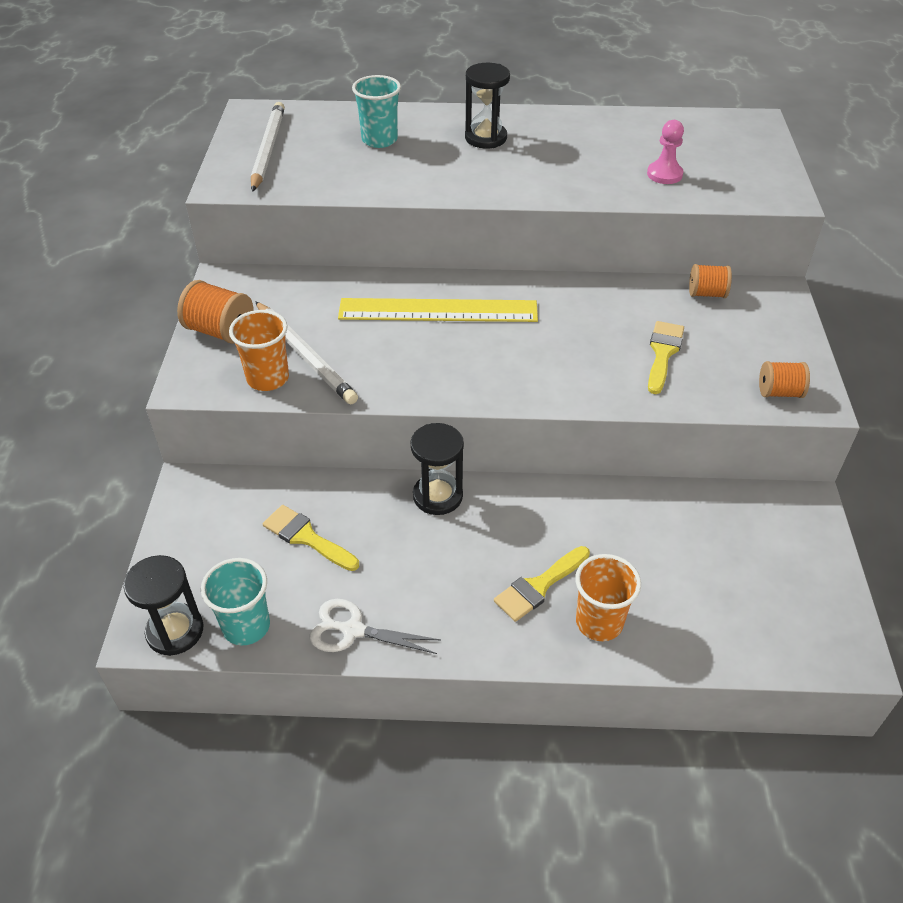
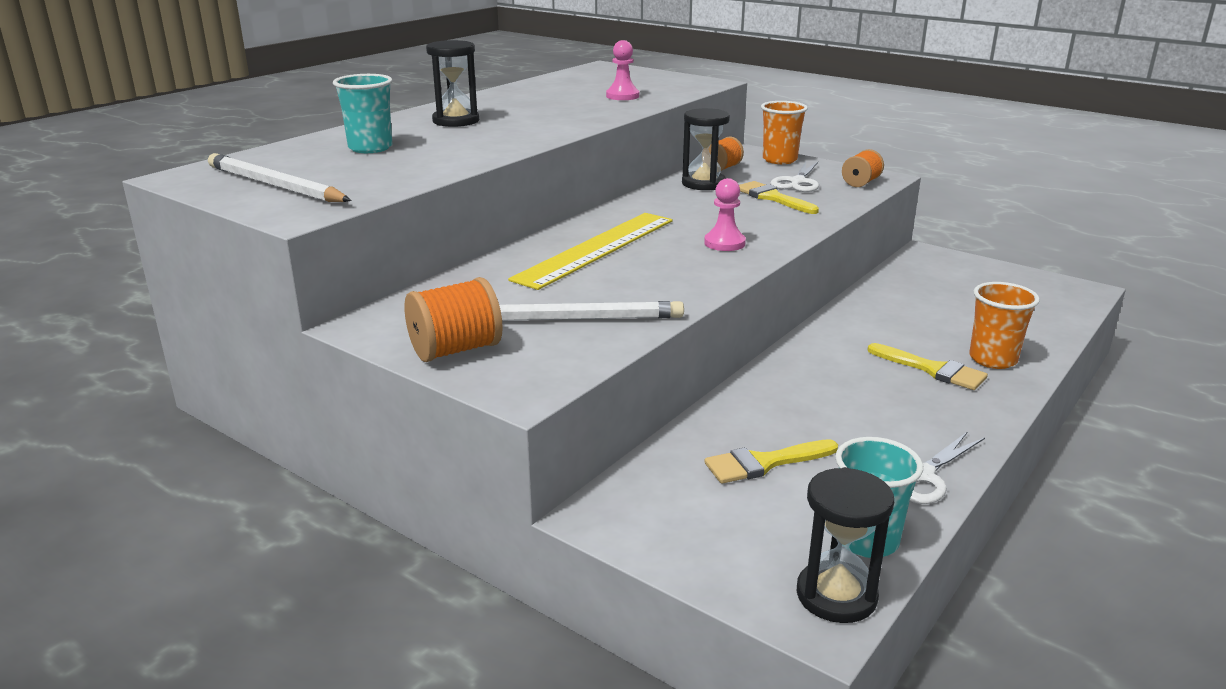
camera: 55 degrees left, 20 degrees down
orange cup [229,310,289,391] -> orange cup moved to [761,101,808,164]
black hourglass [411,423,464,515] -> black hourglass moved to [682,108,730,190]
yellow brush [494,546,590,622] -> yellow brush turned 45 degrees counterclockwise [868,343,988,390]
none -> pink pawn [704,178,746,251]
none -> white scissors [770,162,819,192]

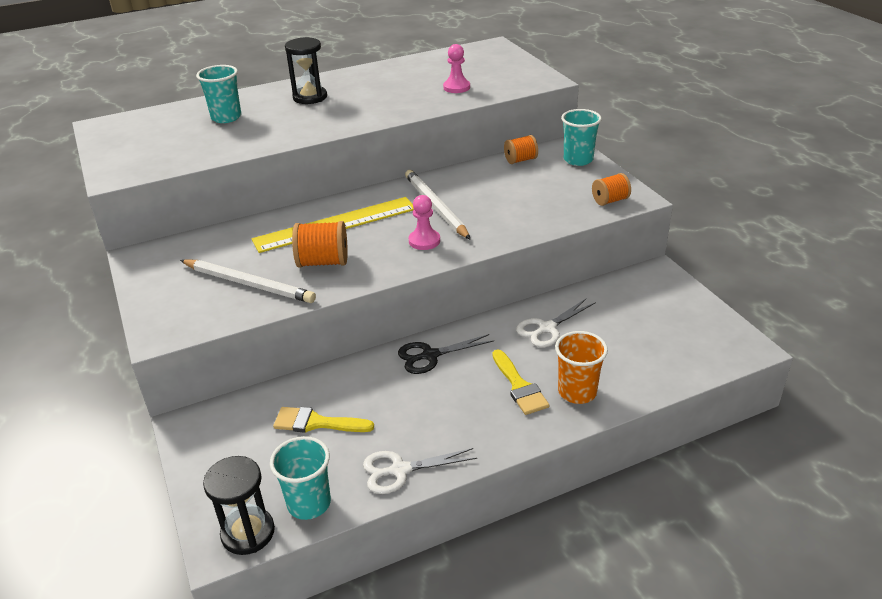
camera: 30 degrees right, 10 degrees up
white pencil [208,153,352,202] -> white pencil moved to [405,170,471,240]
orange spool [404,277,503,362] -> orange spool moved to [292,221,348,268]
black hourglass [682,108,730,190] -> none
yellow brush [739,181,819,214] -> none
orange cup [761,101,808,164] -> turquoise cup [561,109,602,166]
white scissors [770,162,819,192] -> white scissors moved to [516,298,596,347]
none -> black scissors [398,334,494,374]

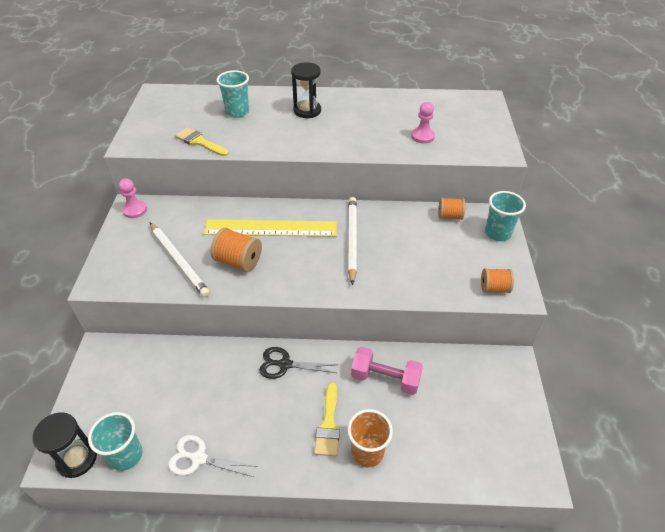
camera: 25 degrees right, 10 degrees up
yellow brush [273,407,374,433] -> yellow brush moved to [175,127,229,156]
pink pawn [409,195,440,250] -> pink pawn moved to [119,179,147,218]
white scissors [516,298,596,347] -> pink dumbbell [351,347,423,395]

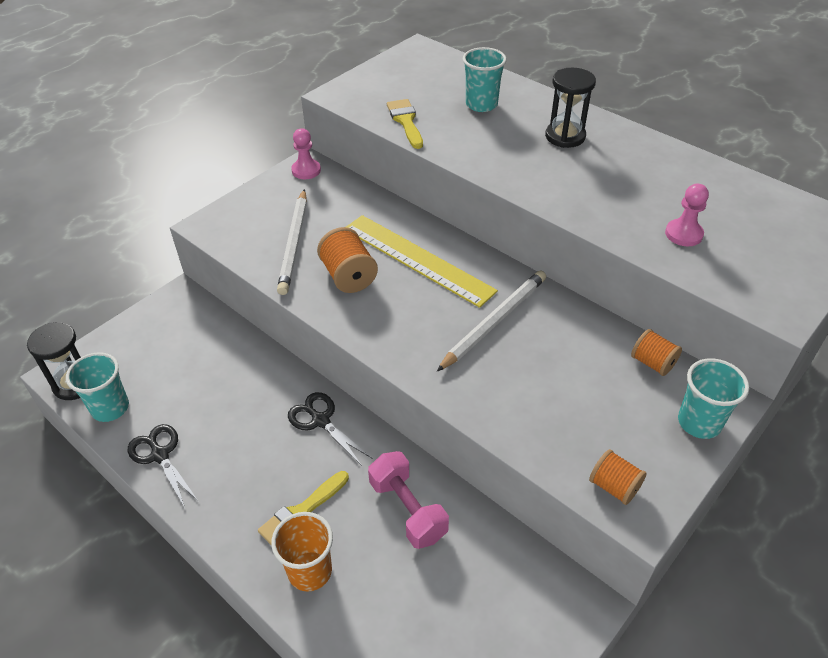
camera: 40 degrees right, 0 degrees up
white scissors [168,435,256,477] -> black scissors [128,424,199,508]

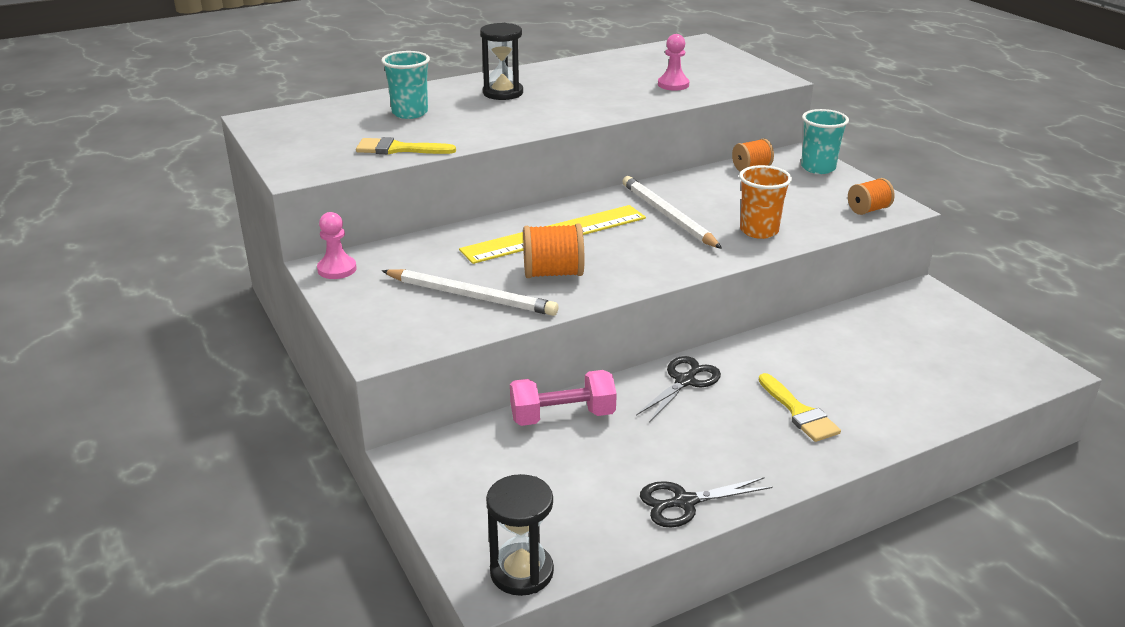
camera: 70 degrees left, 15 degrees down
turquoise cup [66,352,129,422] -> none
orange cup [271,512,333,592] -> orange cup moved to [739,165,792,239]
black scissors [288,392,373,466] -> black scissors turned 150 degrees clockwise [636,356,721,423]
pink dumbbell [368,451,449,549] -> pink dumbbell moved to [510,370,617,426]

